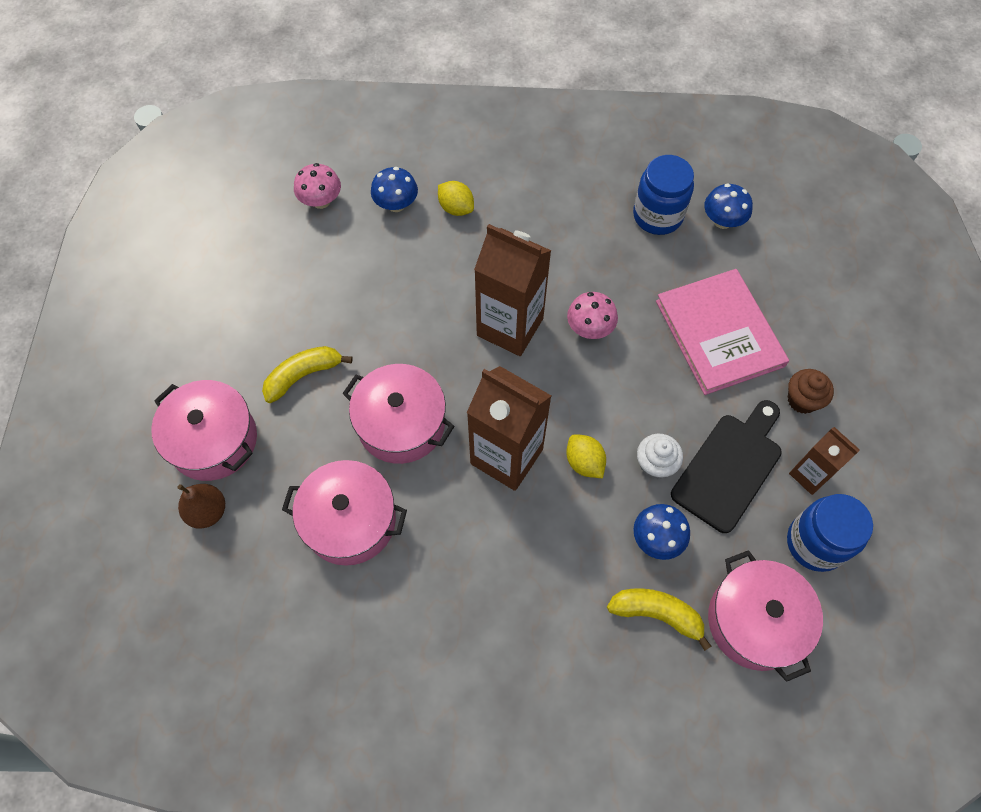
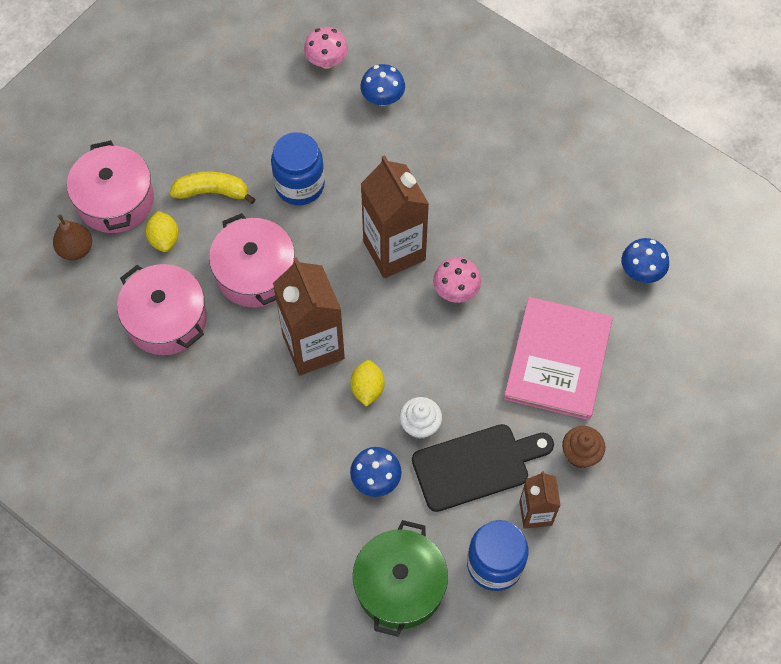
camera: 35 degrees right, 0 degrees up
yellow lemon [438,181,474,216] -> yellow lemon moved to [145,211,179,252]
yellow banana [607,588,712,651] -> none
blue jar [633,155,694,235] -> blue jar moved to [271,132,325,205]
pink pot [708,550,823,682] -> green pot [353,520,448,637]

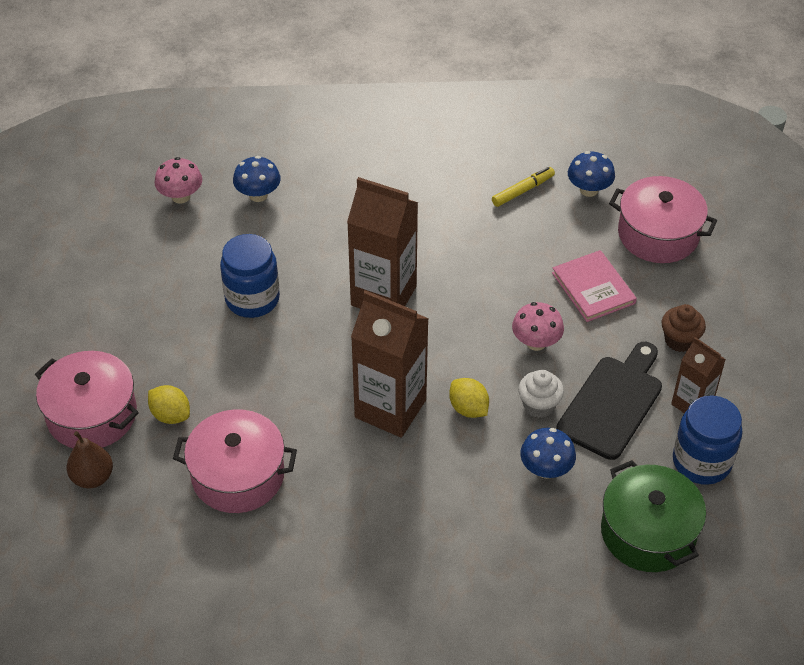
camera: 40 degrees left, 15 degrees down
yellow banana [169,171,256,204] -> none
pink pot [209,213,295,308] -> pink pot moved to [609,176,717,263]
pink mushroom [433,257,481,303] -> pink mushroom moved to [512,302,564,351]
pink book [504,297,613,420] -> pink book [552,250,637,322], size x0.63
none -> yellow marker [492,167,555,207]

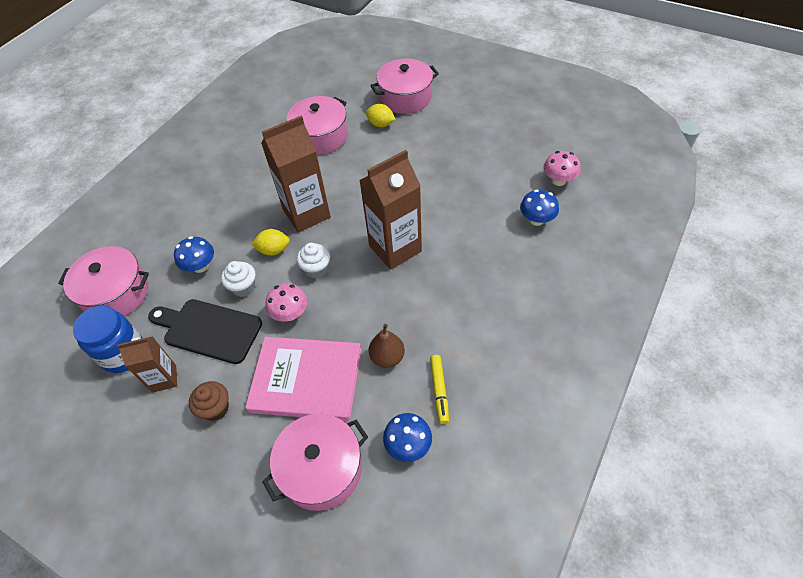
camera: 125 degrees right, 5 degrees up
brown pear [67,431,113,488] -> brown pear moved to [369,324,405,368]
yellow lemon [148,385,190,424] -> yellow lemon turned 45 degrees clockwise [366,104,396,127]
blue jar [220,234,280,318] -> none
pink book [552,250,637,322] -> pink book [245,337,361,421], size x1.58
black cutting board [556,342,662,460] -> black cutting board turned 135 degrees clockwise [148,299,262,364]
green pot [601,460,706,572] -> pink pot [58,246,149,316]
none -> white cupcake [297,243,330,279]

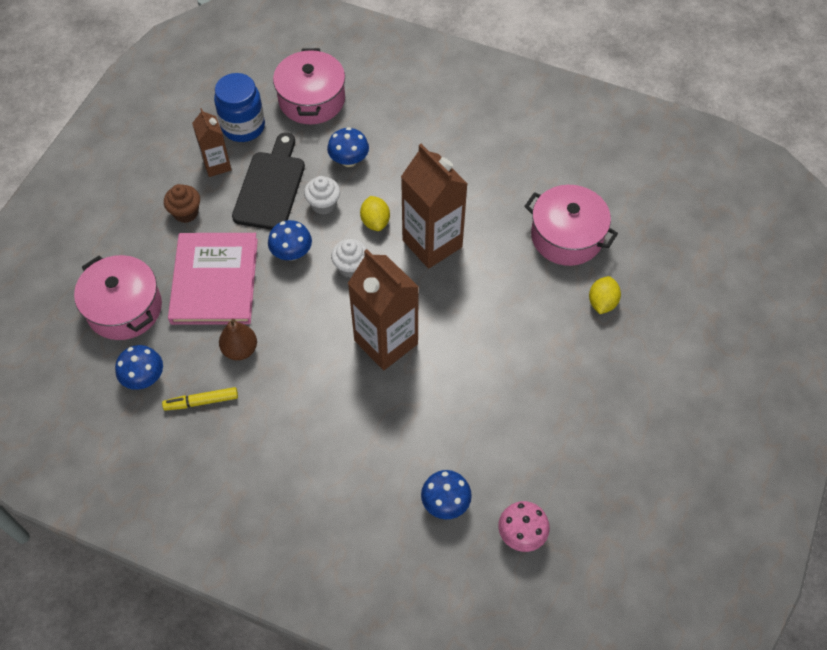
camera: 80 degrees right, 5 degrees up
pink mushroom [265,283,307,322] -> blue mushroom [268,220,312,261]
pink pot [370,59,439,114] -> none

